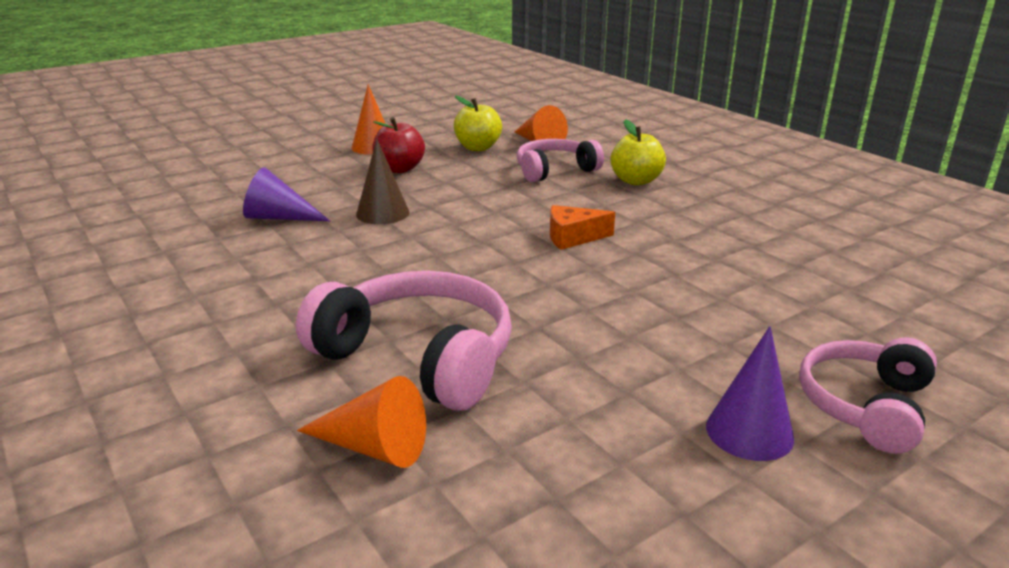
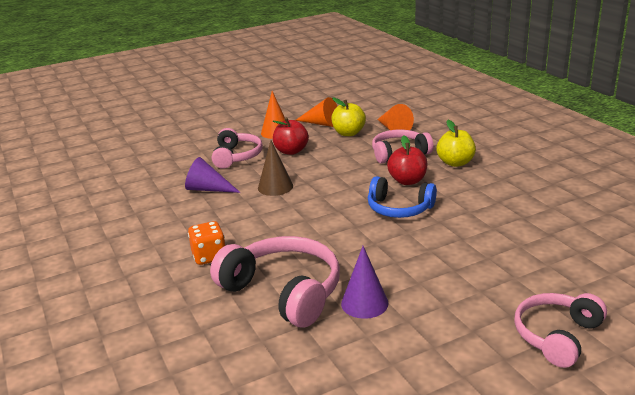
camera: 10 degrees right, 0 degrees up
orange cone [297,376,426,468] -> orange cone moved to [296,97,337,127]
orange cheese [550,205,615,250] -> blue headphones [368,176,437,218]
purple cone [706,326,794,461] -> purple cone moved to [341,246,389,319]
none -> orange dice [188,221,225,265]
none -> pink headphones [212,128,263,169]
none -> red apple [387,135,428,185]

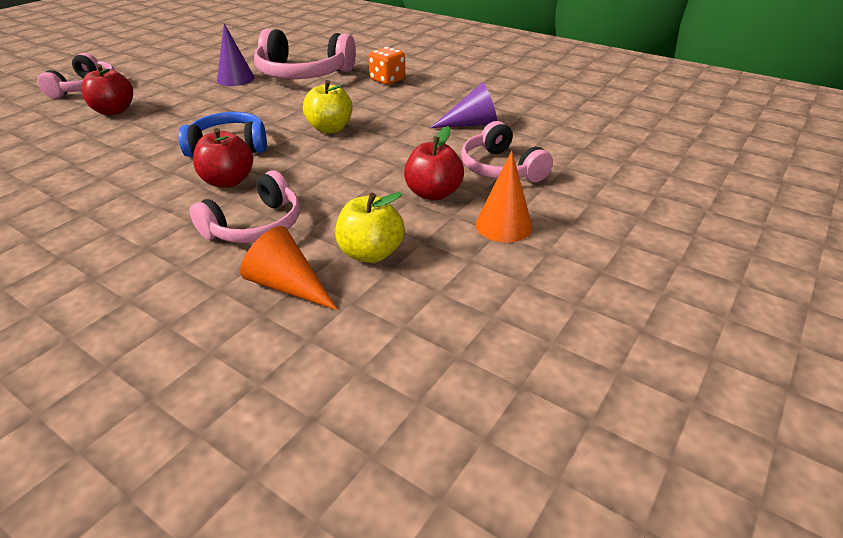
camera: 150 degrees right, 10 degrees up
brown cone [258,140,293,196] -> none
orange cone [296,97,337,127] -> none
yellow apple [437,120,476,167] -> yellow apple moved to [303,80,352,134]
none -> red apple [81,64,133,115]

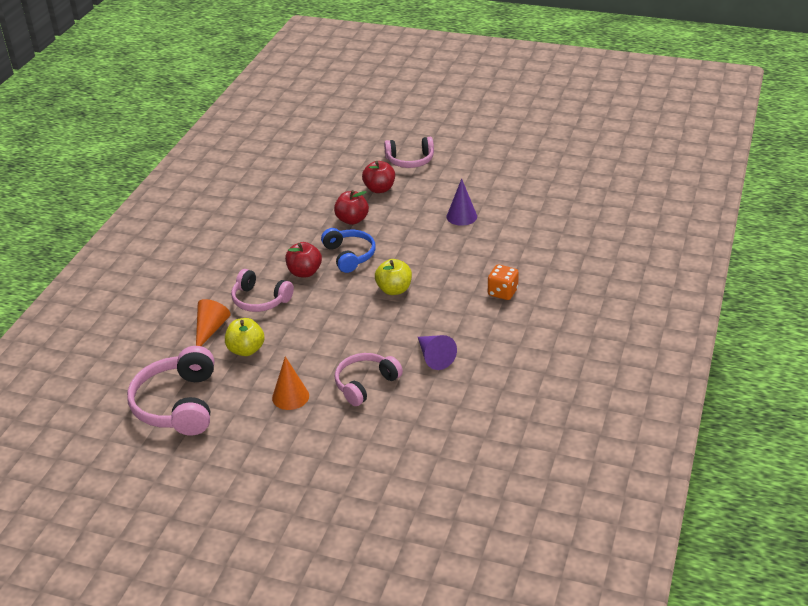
camera: 75 degrees right, 0 degrees up
pink headphones [254,28,356,79] -> pink headphones moved to [127,346,214,435]
red apple [404,126,464,201] -> red apple moved to [334,190,369,225]

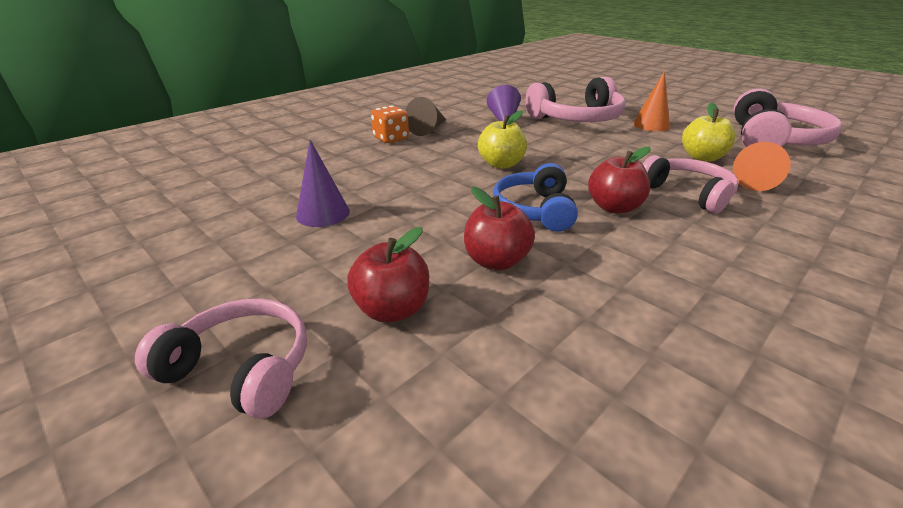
camera: 155 degrees left, 5 degrees down
pink headphones [335,353,403,406] -> pink headphones [526,77,626,122], size x1.52
none -> brown cone [405,97,446,136]

